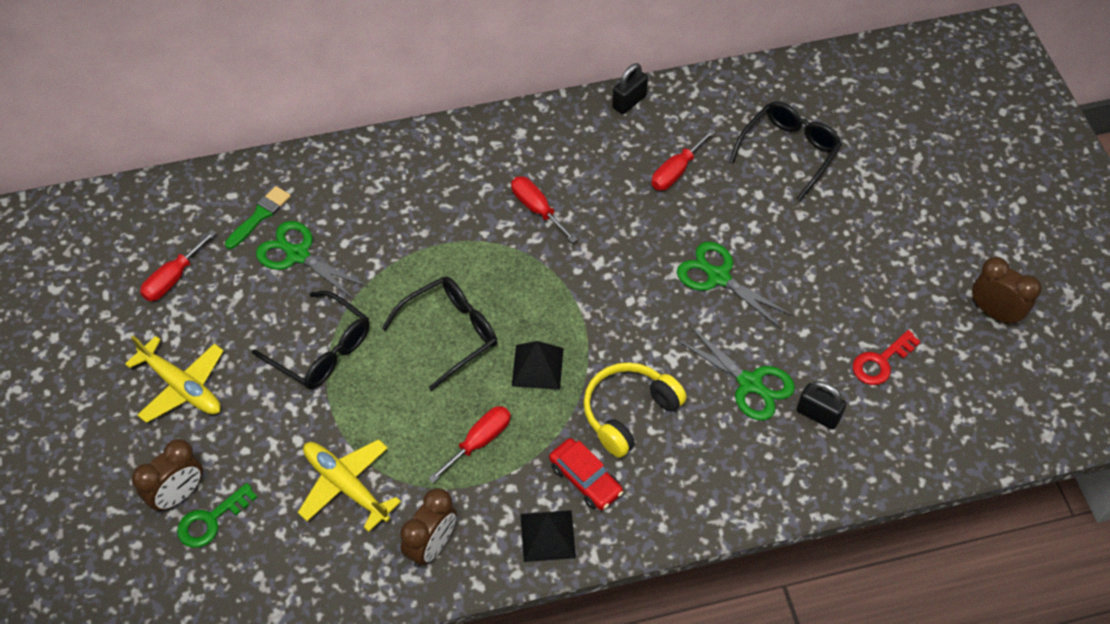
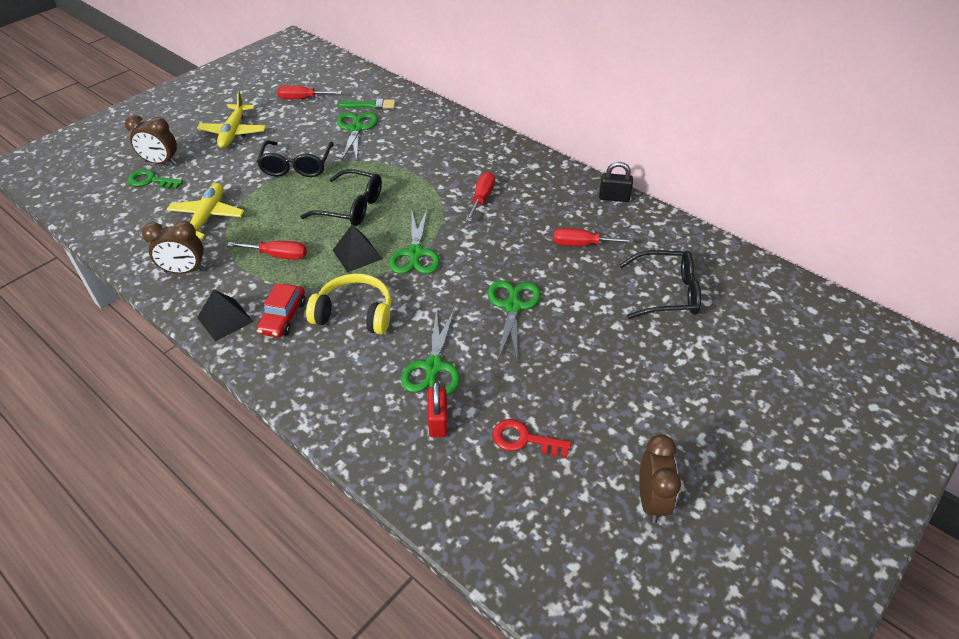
camera: 55 degrees right, 10 degrees down
black padlock [797,381,846,430] -> red padlock [428,381,448,438]
none -> green scissors [389,210,440,274]

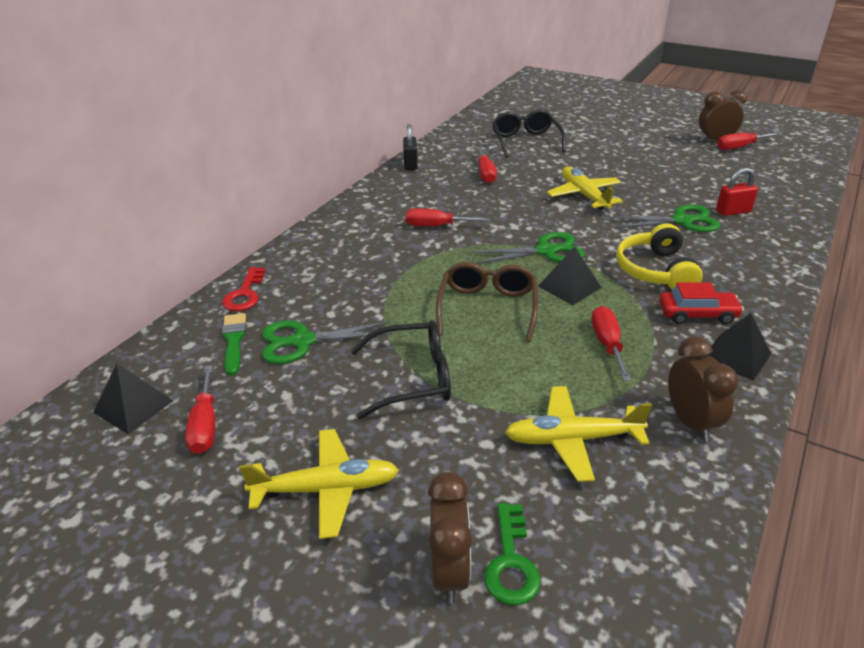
camera: 100 degrees left, 10 degrees down
black glasses [300,169,382,226] -> brown glasses [436,262,538,342]
green scissors [488,280,541,360] -> yellow plane [547,167,623,210]
red key [493,419,571,458] -> red key moved to [222,267,266,311]
none -> black pyramid [93,363,173,434]
none -> red screwdriver [717,132,780,150]

